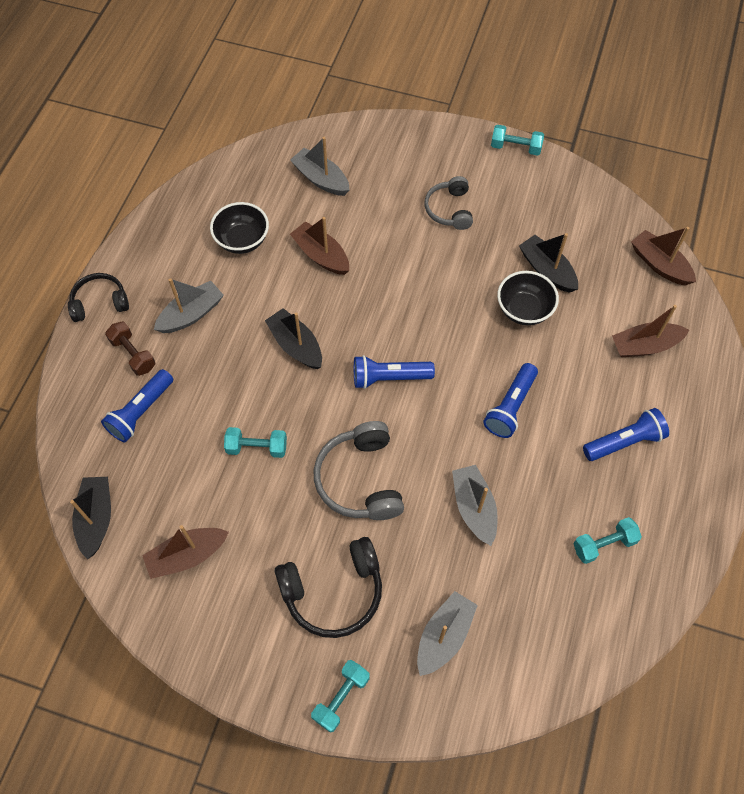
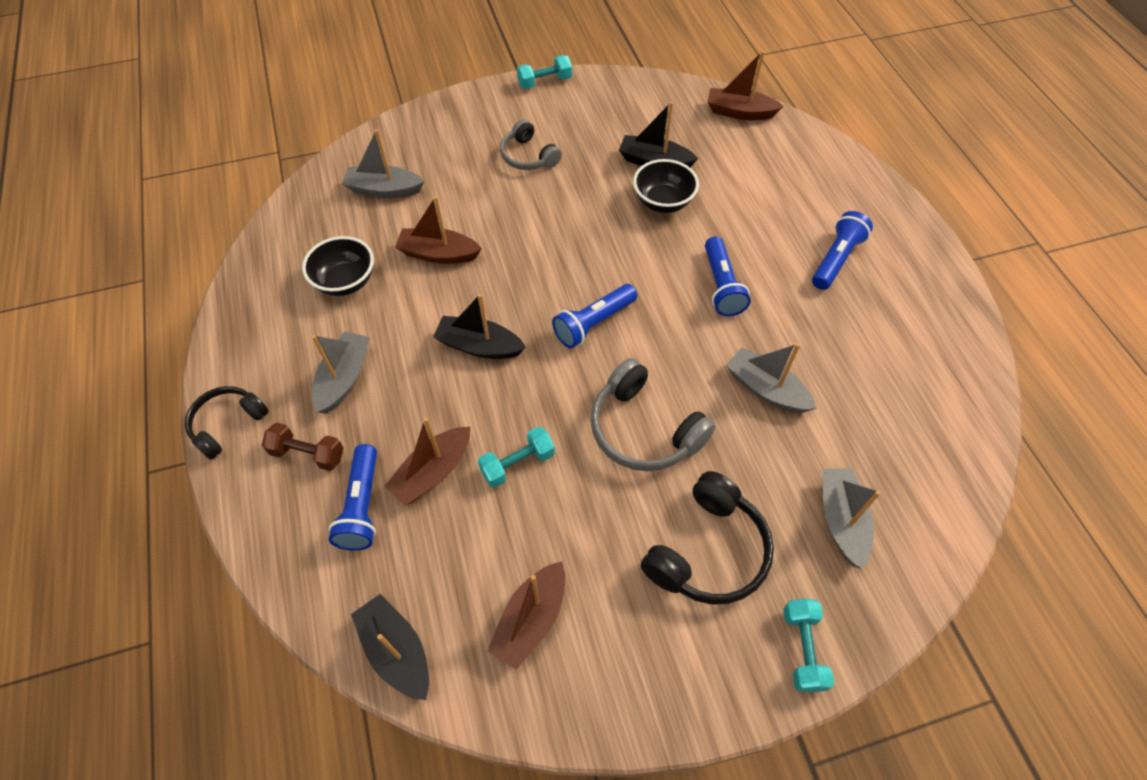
camera: 35 degrees left, 5 degrees down
turquoise dumbbell [573,517,642,564] -> none
brown boat [612,305,689,357] -> brown boat moved to [384,417,470,506]

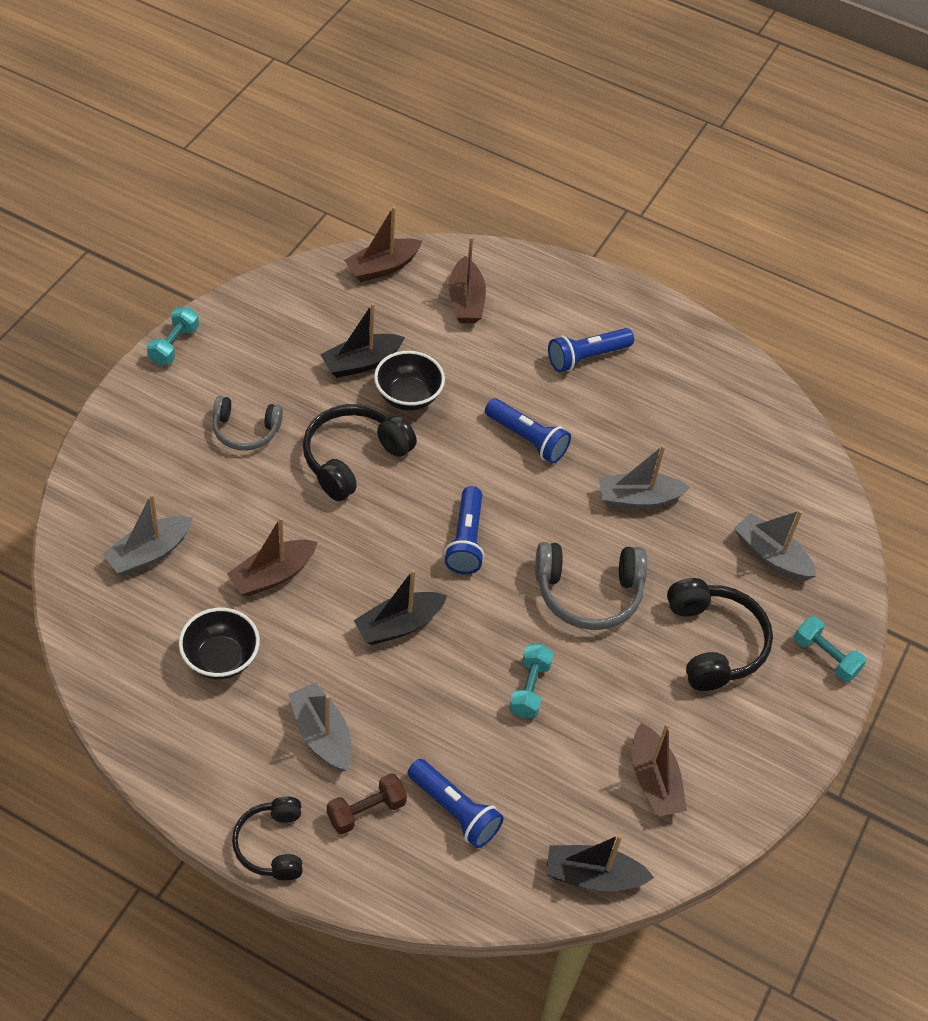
camera: 50 degrees left, 5 degrees down
brown boat [384,417,470,506] -> brown boat moved to [448,236,486,323]
blue flashlight [812,211,873,290] -> blue flashlight turned 105 degrees counterclockwise [548,328,634,372]
none -> black headphones [303,404,417,501]

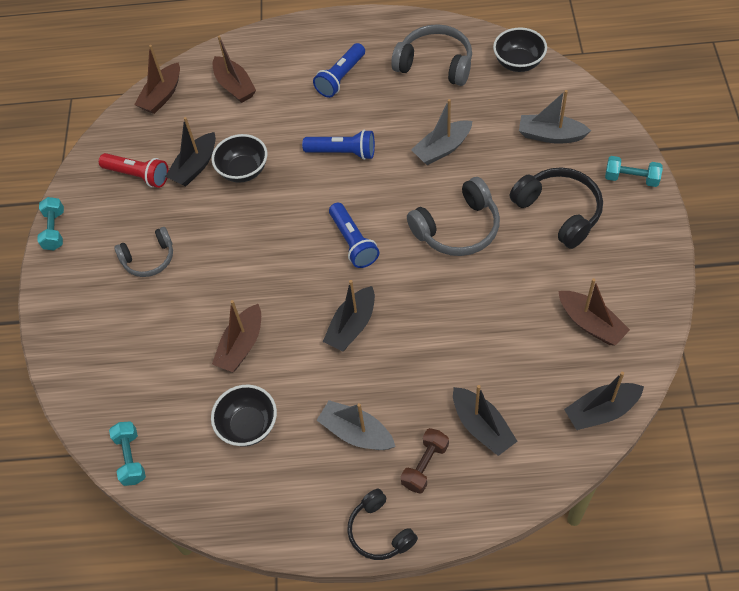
camera: 20 degrees left, 5 degrees up
grey boat [103,494,193,576] -> none
black headphones [303,404,417,501] -> none
blue flashlight [408,759,504,848] -> black boat [453,385,518,456]
turquoise dumbbell [509,644,554,718] -> turquoise dumbbell moved to [109,421,146,486]
none -> red flashlight [99,153,169,188]
none -> grey headphones [391,24,472,86]
none -> black bowl [493,27,547,72]

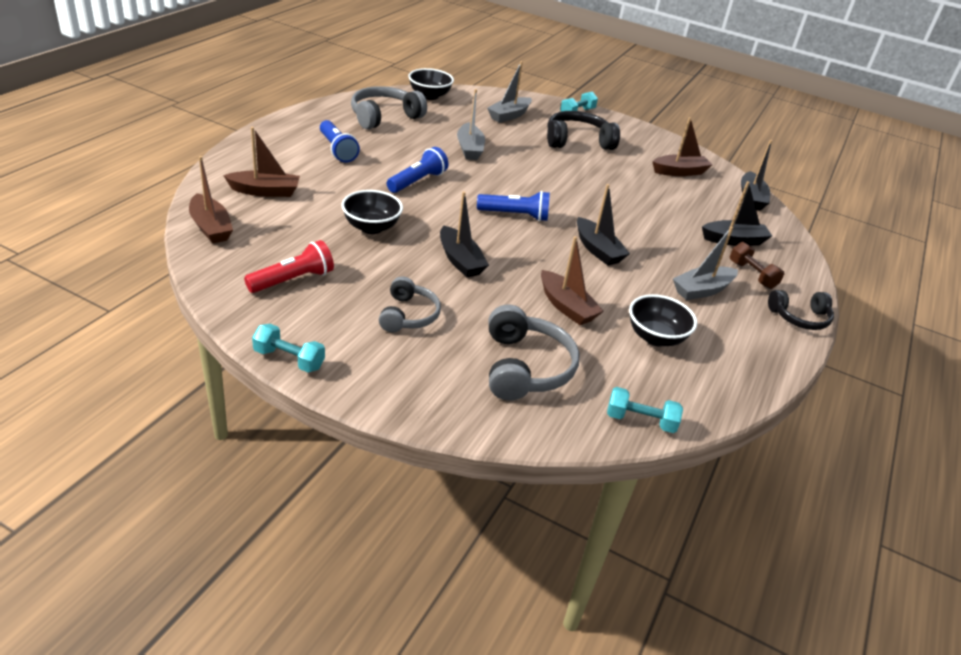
camera: 70 degrees left, 20 degrees down
black boat [165,117,216,186] -> black boat moved to [440,191,489,278]
grey headphones [407,177,500,256] -> grey headphones moved to [489,305,580,400]

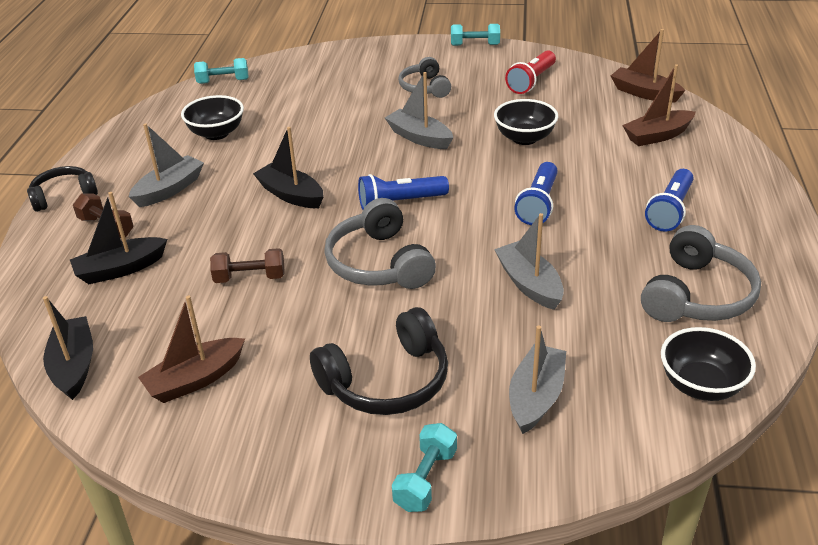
camera: 165 degrees right, 0 degrees up
blue flashlight [320,120,360,163] -> blue flashlight turned 105 degrees counterclockwise [645,169,694,232]
black boat [440,191,489,278] -> grey boat [385,72,453,149]
grey headphones [489,305,580,400] -> grey headphones moved to [324,198,436,289]
brown boat [541,236,604,325] -> none
none -> brown dumbbell [210,248,285,283]

